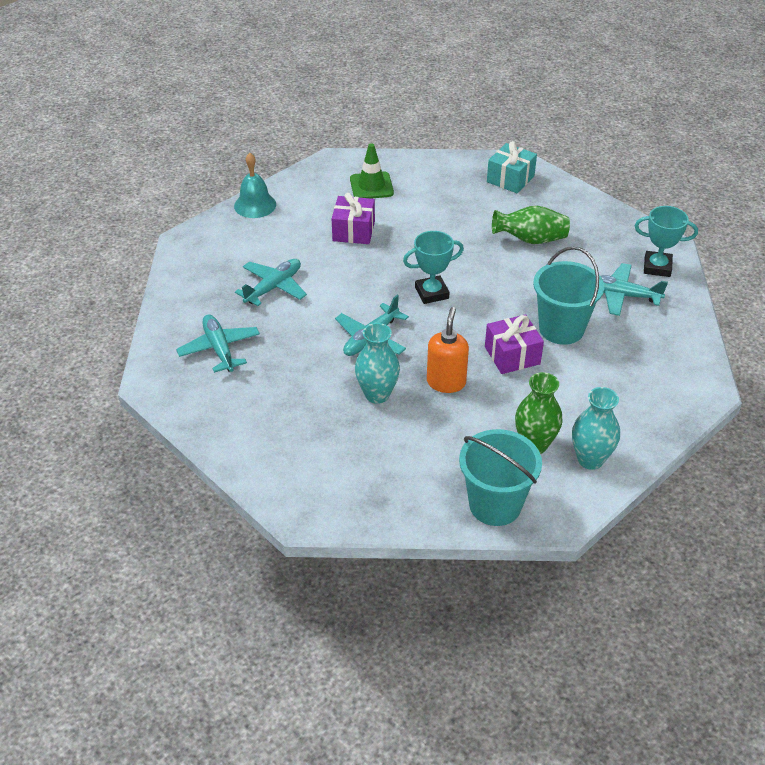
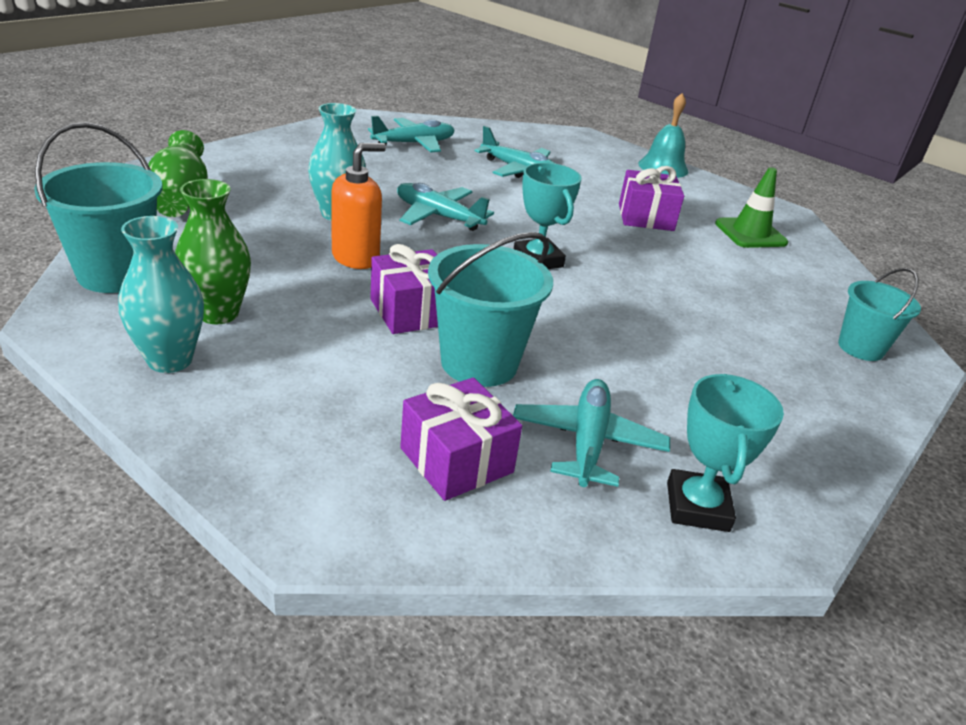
camera: 80 degrees right, 10 degrees down
orange soap dispenser [427,307,469,393] -> orange soap dispenser turned 45 degrees counterclockwise [331,143,386,269]
turquoise gift [487,141,537,193] -> turquoise bucket [838,268,921,361]
green vase [492,206,570,244] -> green vase moved to [148,130,208,217]
none -> purple gift [400,377,522,501]

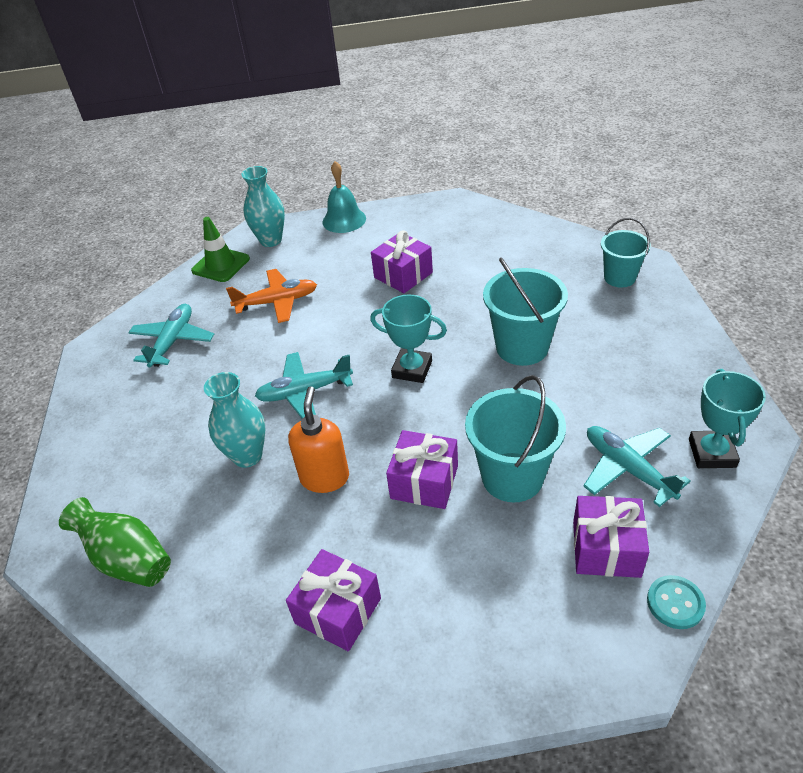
camera: 40 degrees left, 10 degrees up
turquoise bucket [34,122,163,293] -> turquoise bucket moved to [483,257,568,366]
turquoise vase [119,216,204,373] -> turquoise vase moved to [241,166,285,247]
green vase [175,179,251,324] -> purple gift [286,549,381,651]
turquoise plane [474,126,556,178] -> orange plane [226,269,317,323]
turquoise trophy [667,374,784,532] -> turquoise trophy turned 45 degrees clockwise [689,369,766,468]
green traffic cone [715,167,788,248] -> green traffic cone moved to [191,217,250,282]
none -> turquoise button [647,575,706,629]

